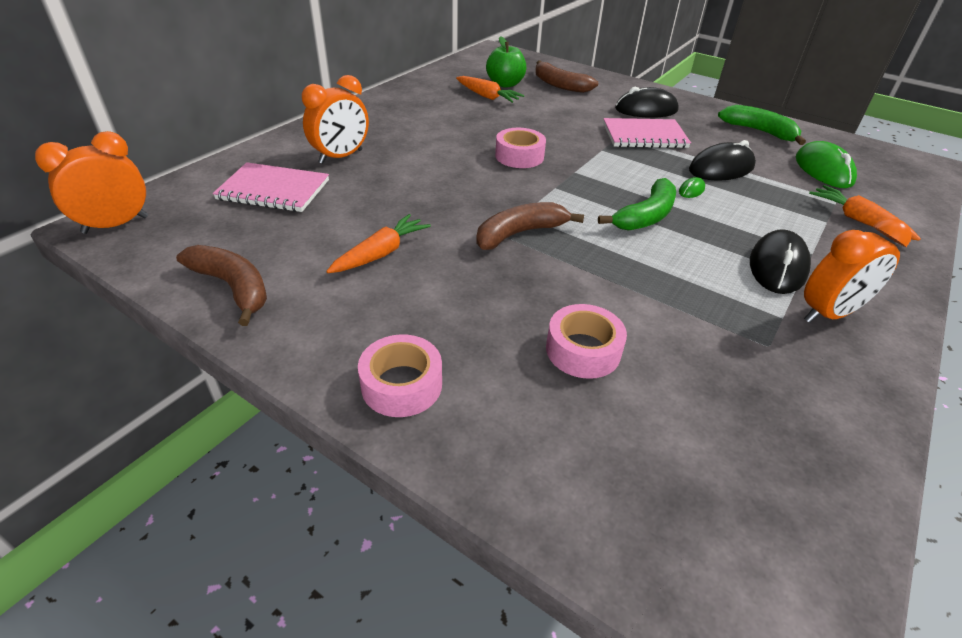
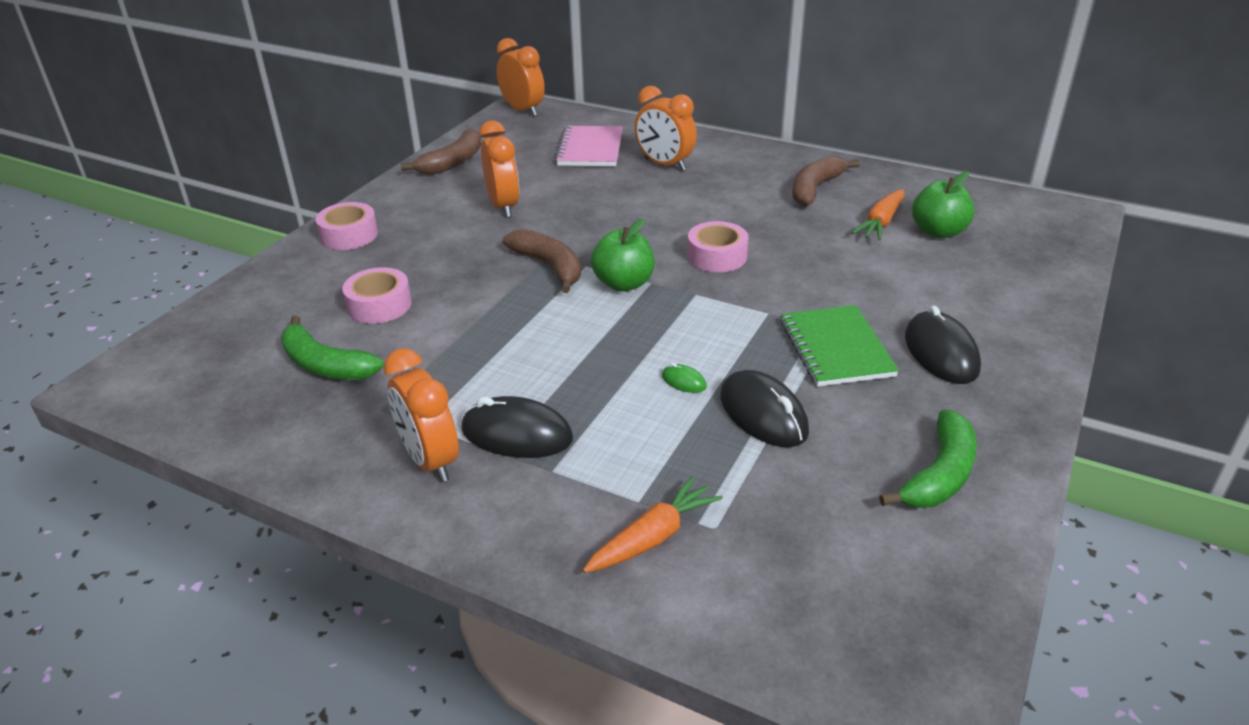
camera: 85 degrees right, 5 degrees down
orange carrot [326,214,431,273] -> orange clock [479,121,519,217]
brown banana [535,61,598,93] -> brown banana moved to [792,156,860,206]
green banana [598,178,676,231] -> green banana moved to [281,315,384,380]
pink notebook [603,118,691,148] -> green notebook [780,305,899,387]
green mouse [796,141,857,188] -> none
none -> green apple [591,219,655,292]

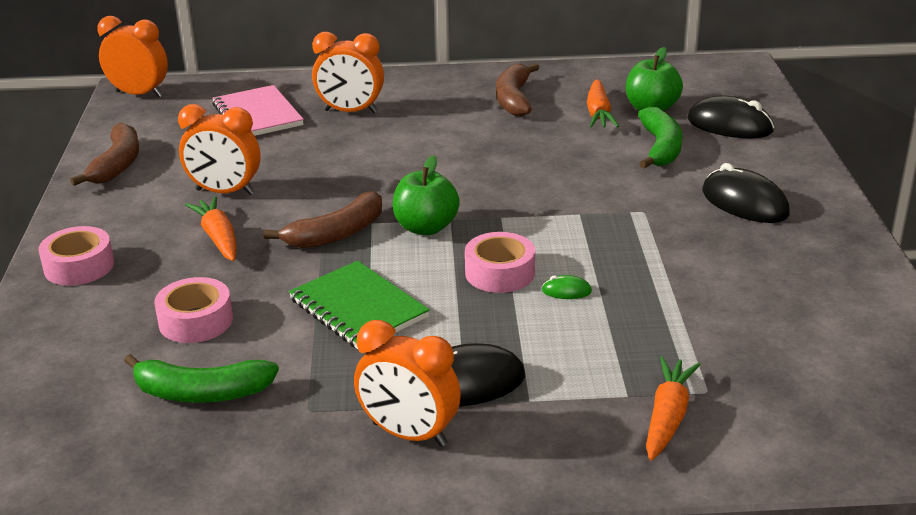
camera: 30 degrees left, 5 degrees down
orange clock [479,121,519,217] -> orange clock turned 150 degrees clockwise [178,104,261,195]
brown banana [503,229,581,293] -> brown banana turned 120 degrees clockwise [263,191,382,248]
pink tape [688,221,749,272] -> pink tape moved to [465,232,535,293]
black mouse [720,370,809,447] -> black mouse moved to [687,95,774,138]
green notebook [780,305,899,387] -> green notebook moved to [289,261,429,349]
green banana [879,409,977,508] -> green banana moved to [638,107,682,169]
none -> orange carrot [185,196,236,261]

